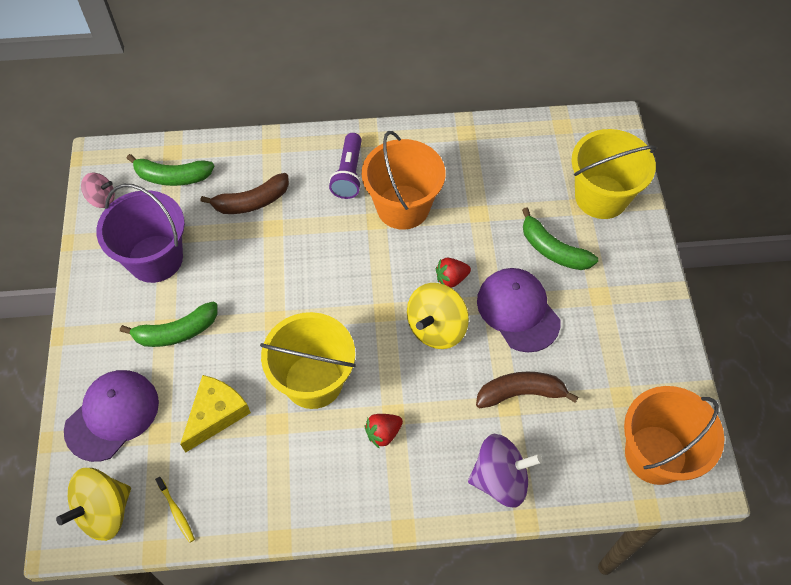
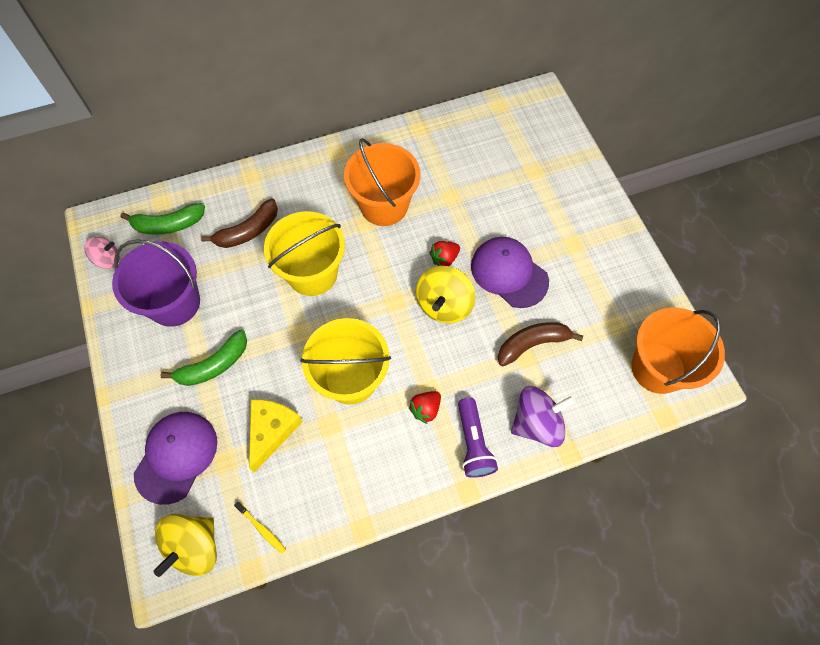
camera: 15 degrees left, 5 degrees up
purple flashlight [329,133,362,199] -> purple flashlight moved to [458,398,498,478]
green banana [522,207,598,270] -> none
yellow bucket [571,129,657,219] -> yellow bucket moved to [264,211,345,296]

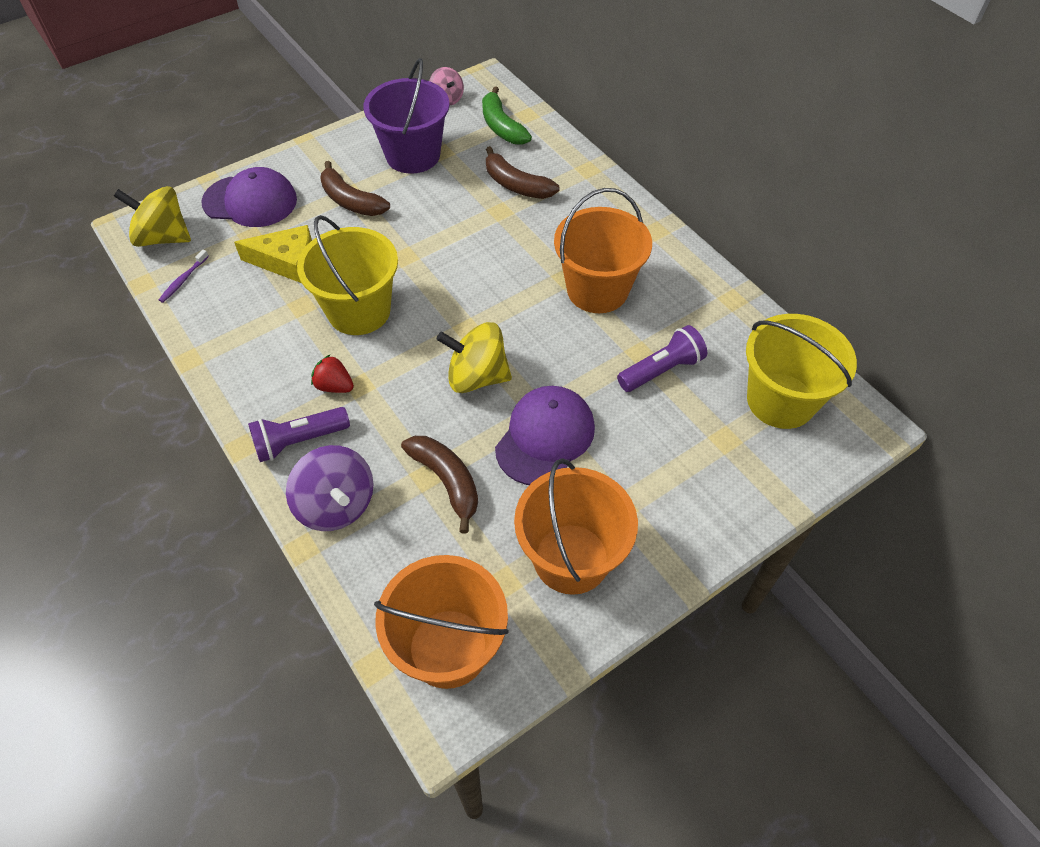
camera: 75 degrees right, 10 degrees down
green banana [160,330,247,386] -> brown banana [320,161,390,216]
yellow toothbrush [234,502,286,554] -> purple toothbrush [159,250,209,303]
yellow bucket [264,211,345,296] -> yellow bucket moved to [746,314,857,429]
red strawberry [429,241,460,266] -> none
none -> orange bucket [514,458,638,595]
none -> purple flashlight [617,325,707,392]

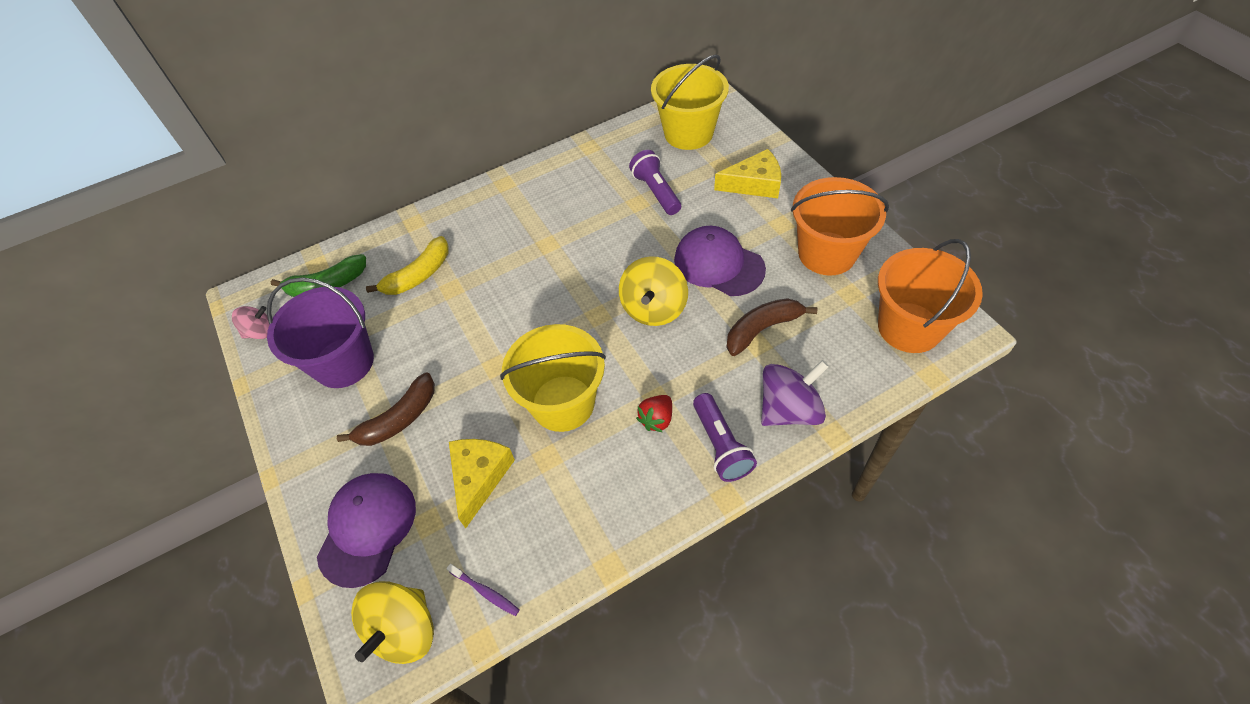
camera: 80 degrees left, 0 degrees up
brown banana [486,146,559,199] -> yellow banana [366,236,449,295]
orange bucket [554,188,652,313] -> none
none -> yellow cheese [714,149,781,198]

